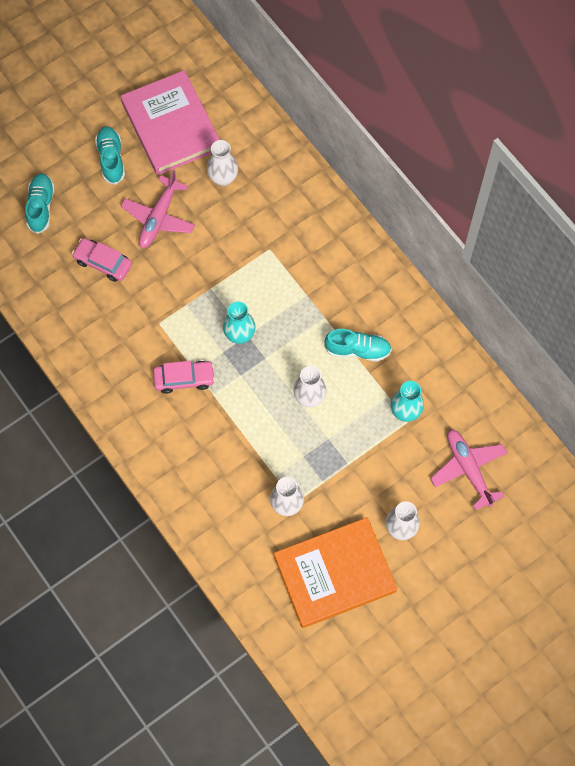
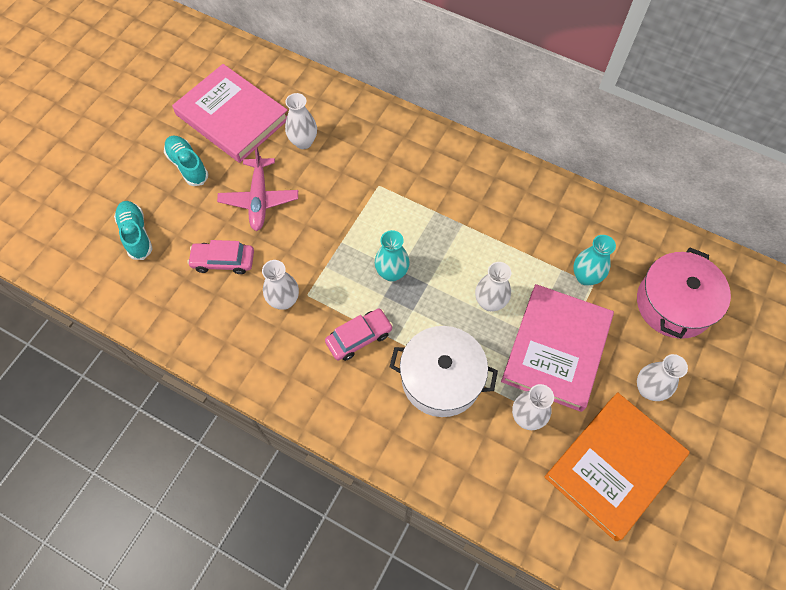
camera: 25 degrees left, 5 degrees down
turquoise shoe [324,329,392,362] -> none
pink plane [430,429,507,511] -> pink pot [637,248,731,339]
none -> white vase [262,260,299,310]
none -> white pot [390,326,498,417]
none -> pink book [501,284,614,412]

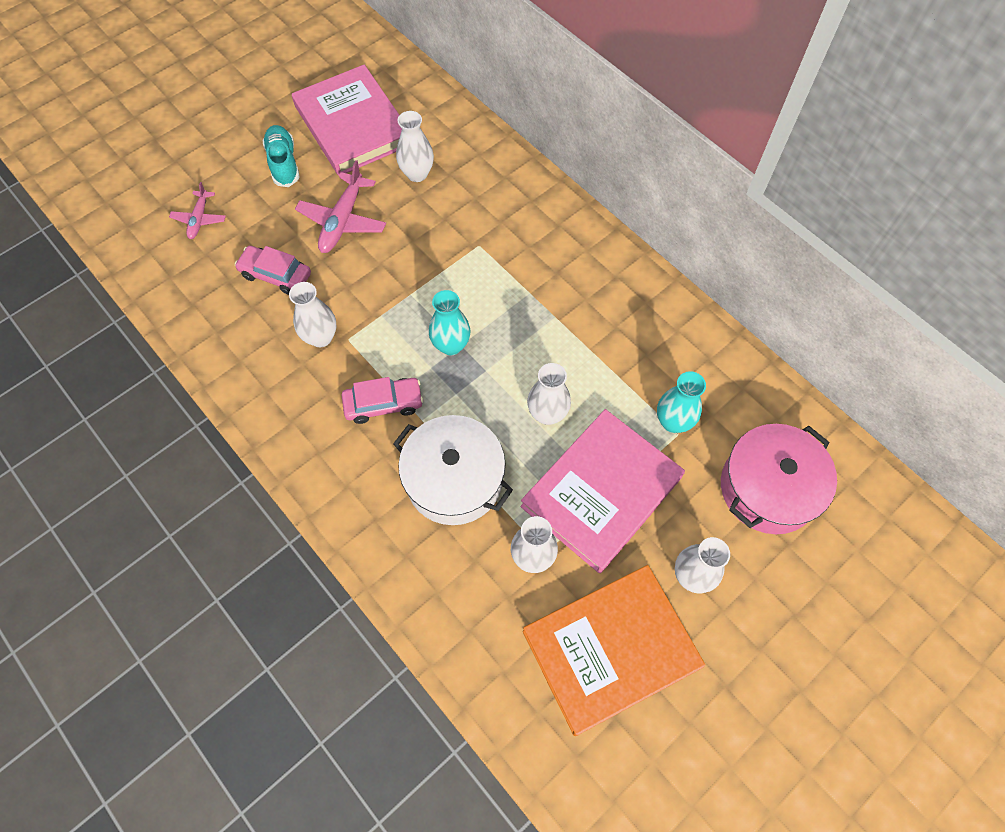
camera: 20 degrees right, 0 degrees up
turquoise shoe [114,201,153,260] -> pink plane [169,182,226,239]

